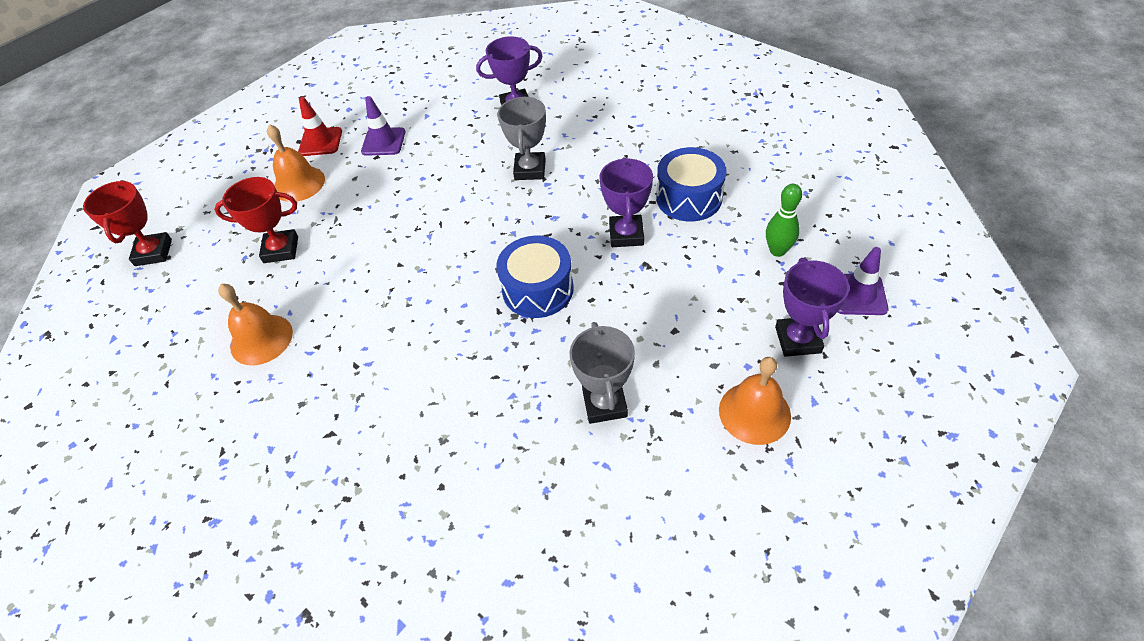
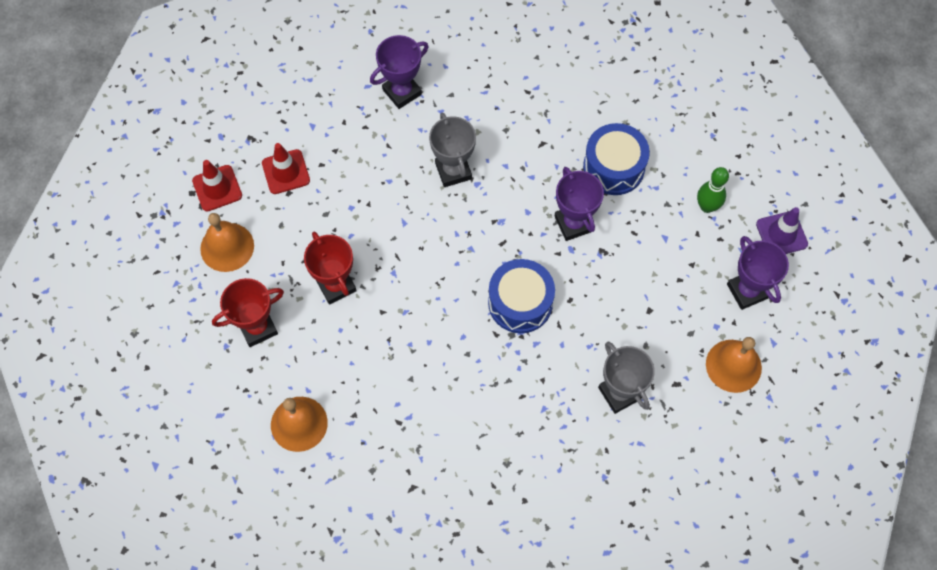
camera: 25 degrees left, 15 degrees up
red trophy [83,180,172,266] -> red trophy moved to [304,232,357,305]
purple traffic cone [361,96,405,156] -> red traffic cone [262,143,310,194]

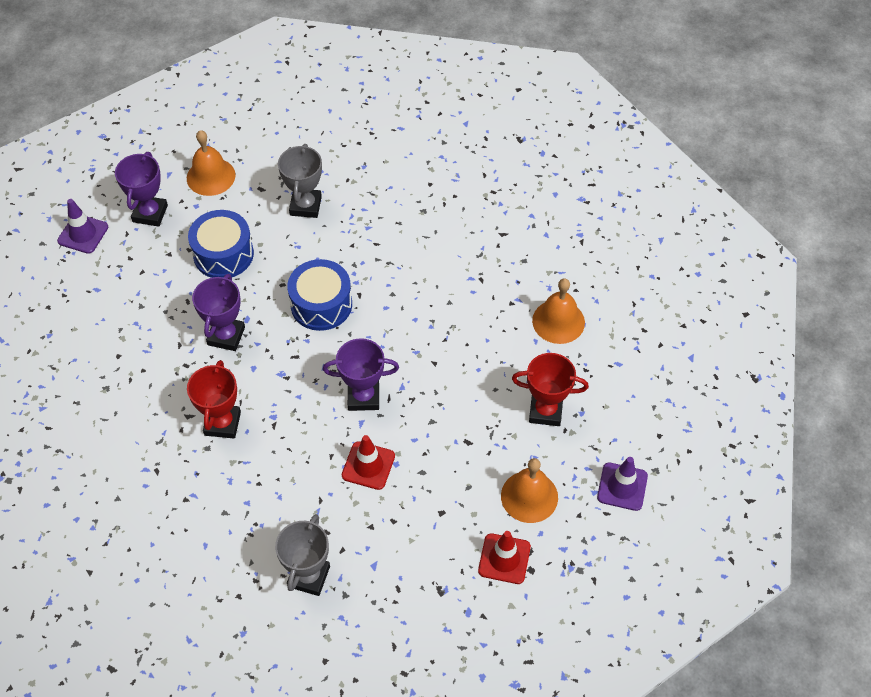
camera: 145 degrees left, 10 degrees down
red traffic cone [262,143,310,194] -> red traffic cone moved to [342,435,395,490]
red trophy [304,232,357,305] -> red trophy moved to [187,360,241,438]
purple trophy [370,35,429,109] -> purple trophy moved to [323,338,399,411]
grey trophy [429,113,476,187] -> grey trophy moved to [275,514,330,596]
blue drum [583,123,650,195] -> blue drum moved to [188,210,254,278]
green bowling pin [697,167,729,213] -> none
none -> purple traffic cone [597,457,648,511]

